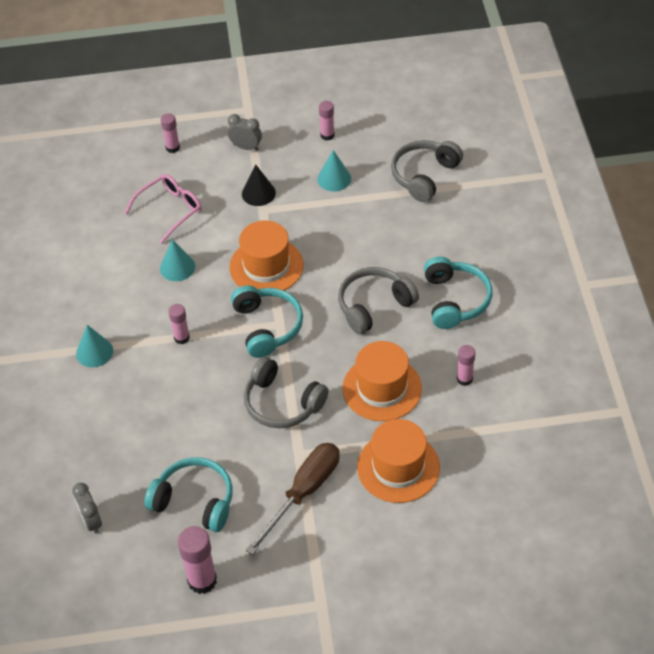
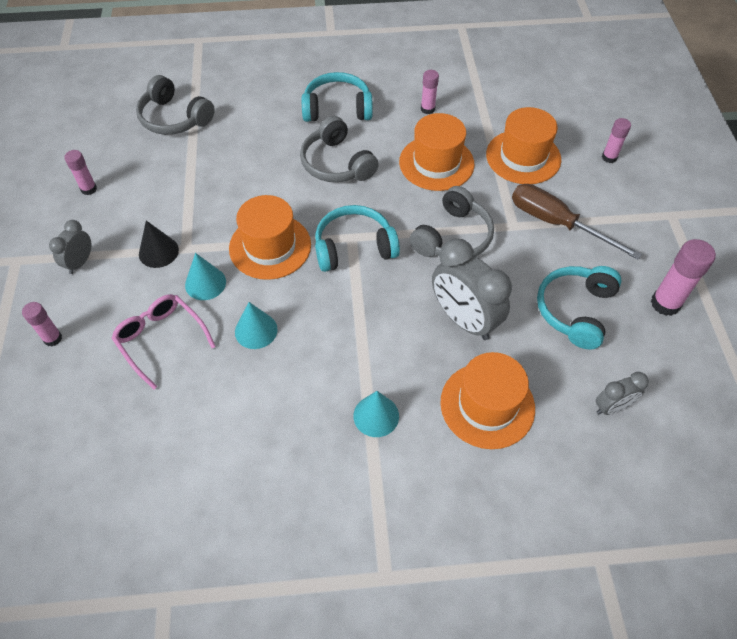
camera: 90 degrees left, 5 degrees up
pink glue stick [168,304,190,344] -> pink glue stick moved to [602,118,631,163]
turquoise cone [317,150,351,191] -> turquoise cone moved to [185,253,226,300]
none -> grey clock [432,239,512,340]
none -> orange hat [440,352,535,449]

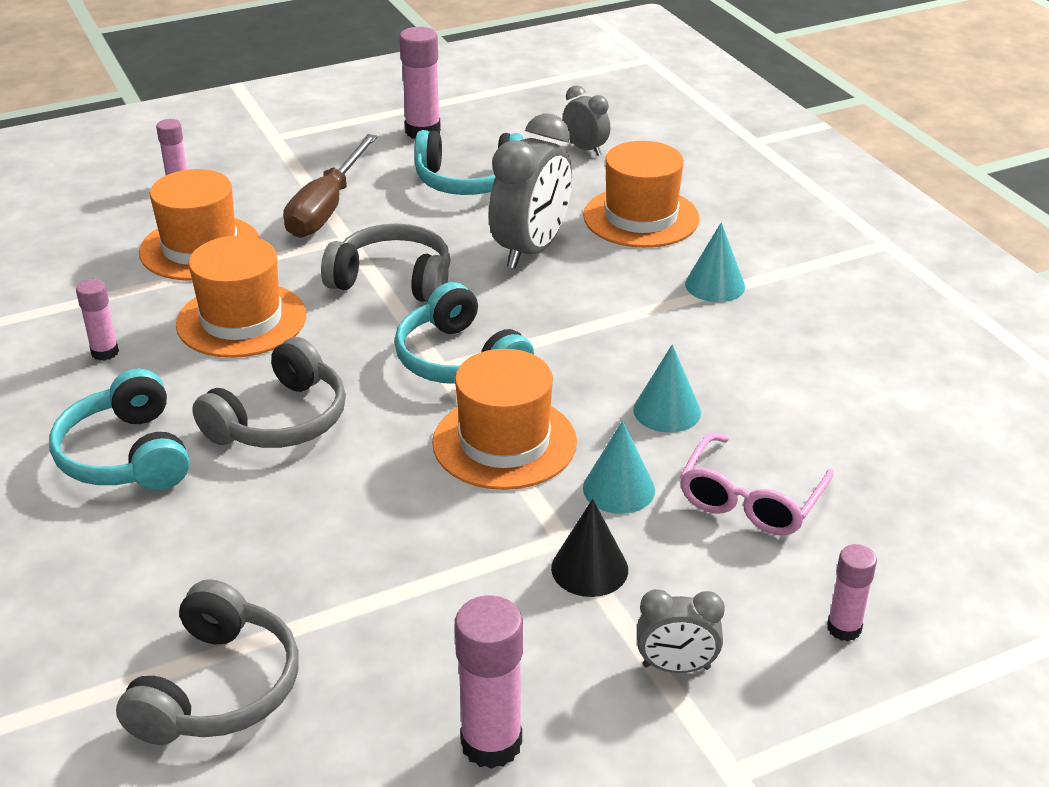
camera: 110 degrees left, 20 degrees down
pink glue stick [64,150,97,195] -> pink glue stick [455,595,523,769], size x1.65

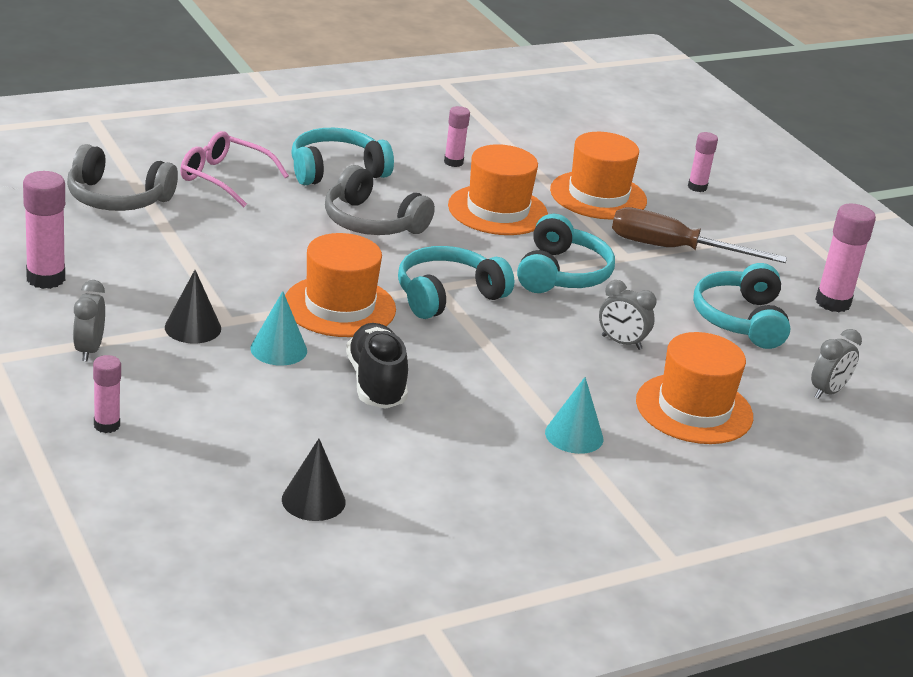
camera: 85 degrees right, 5 degrees down
grey headphones [321,223,451,302] -> turquoise headphones [517,214,615,293]
grey clock [489,113,572,269] -> grey clock [599,280,657,350], size x0.53
turquoise cone [633,344,701,433] -> black shoe [346,323,408,409]
pink glasses [680,433,834,535] -> pink glasses moved to [180,131,289,207]
none -> black cone [282,439,346,521]

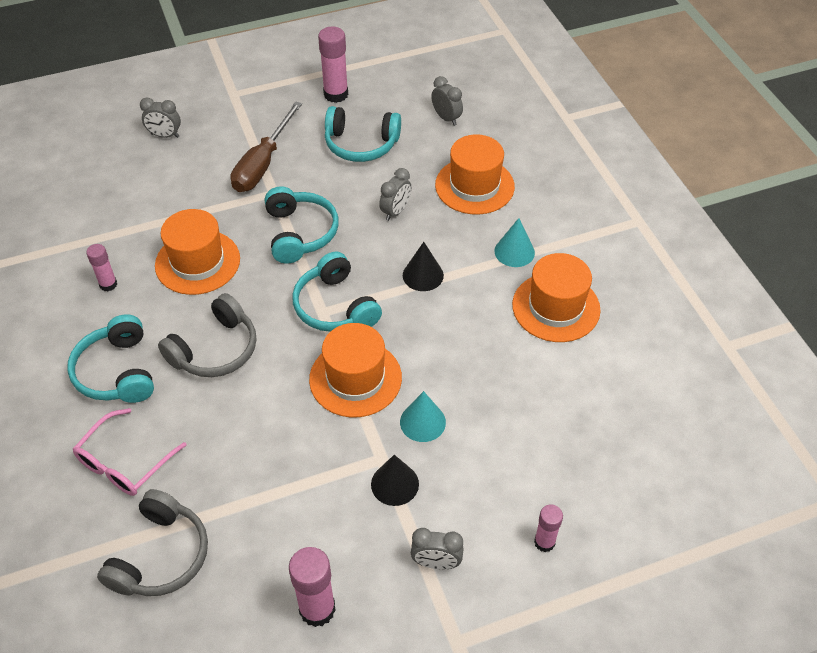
camera: 80 degrees left, 20 degrees up
black cone [282,439,346,521] -> black cone moved to [403,242,444,291]
black shoe [346,323,408,409] -> none
turquoise headphones [517,214,615,293] -> turquoise headphones turned 60 degrees clockwise [265,186,339,264]
orange hat [550,132,647,220] -> orange hat moved to [512,253,601,342]
pink glue stick [688,132,718,192] -> grey clock [140,98,181,138]

